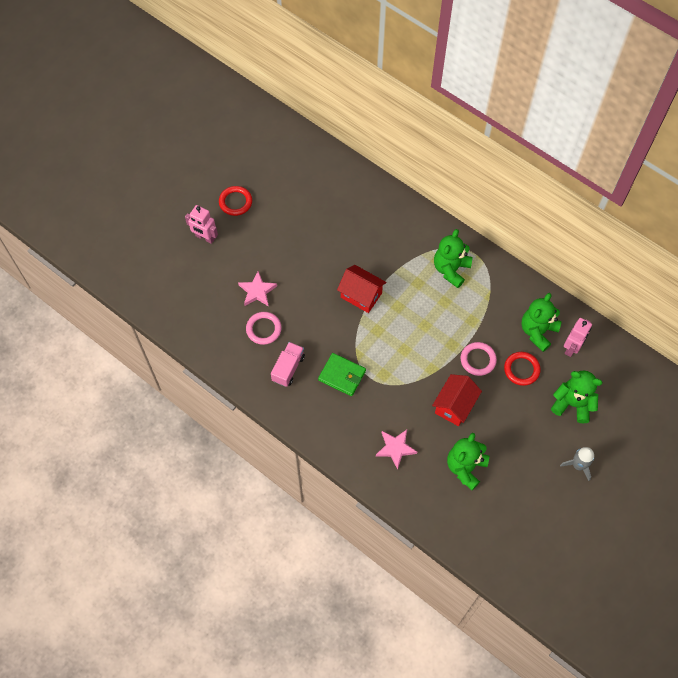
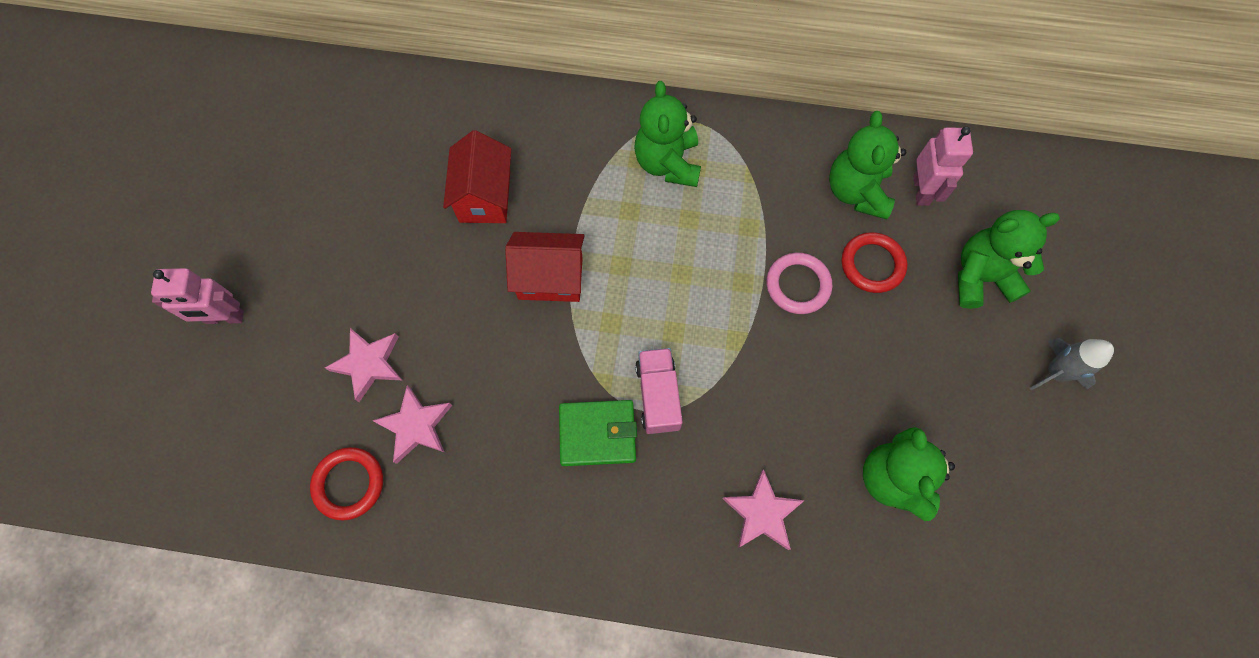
camera: 30 degrees left, 5 degrees up
red ring [219,186,252,216] -> red ring moved to [310,447,383,521]
pink ring [246,312,282,345] -> pink star [372,385,452,464]
pink truck [271,342,305,387] -> pink truck moved to [635,348,683,434]
red house [432,374,482,426] -> red house moved to [443,130,511,223]

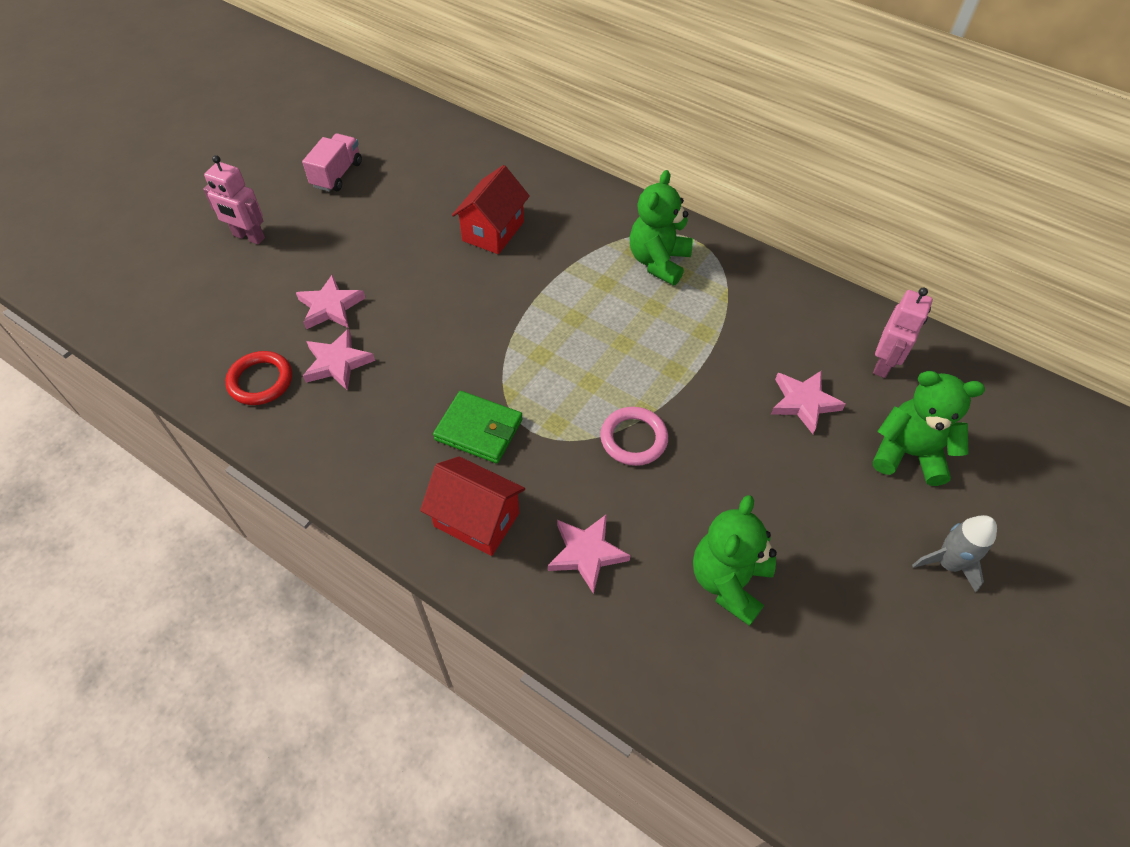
camera: 25 degrees right, 15 degrees down
red house [505,232,585,302] -> red house moved to [420,456,525,556]
pink truck [635,348,683,434] -> pink truck moved to [302,133,362,192]
pink ring [766,253,832,314] -> pink ring moved to [600,407,668,466]
green teddy bear [829,111,906,219] -> none
red ring [842,232,907,293] -> pink star [771,371,846,434]

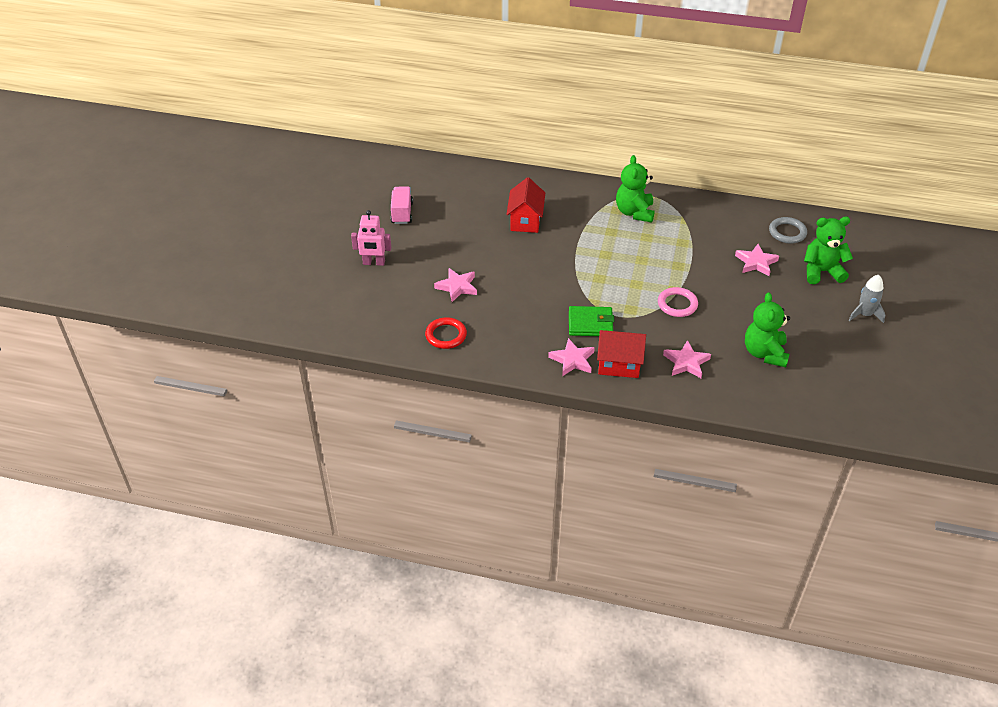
camera: 20 degrees left, 10 degrees down
pink star [303,329,375,391] -> pink star moved to [548,338,595,376]
pink robot [873,288,933,378] -> grey ring [769,217,807,244]

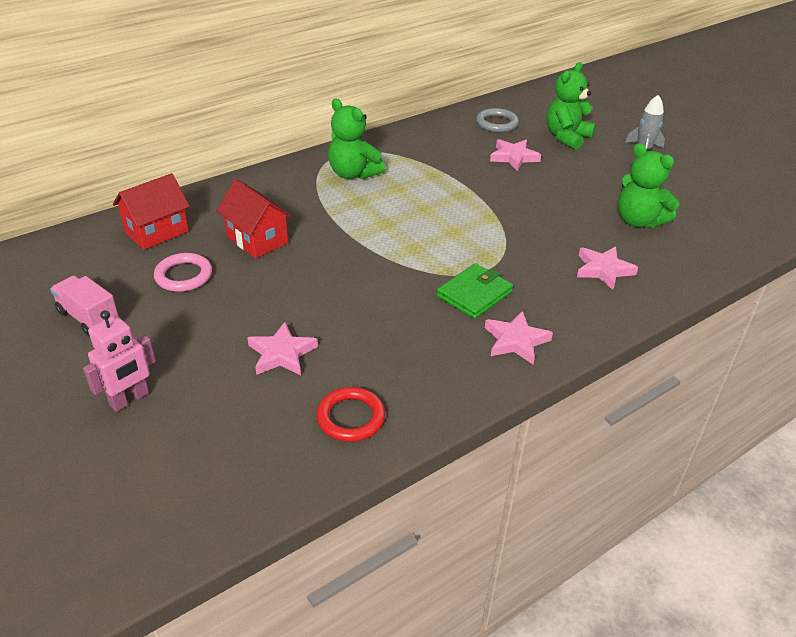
camera: 50 degrees left, 5 degrees down
red house [597,330,646,378] -> red house moved to [113,173,190,250]
pink ring [658,287,698,317] -> pink ring moved to [154,253,212,292]

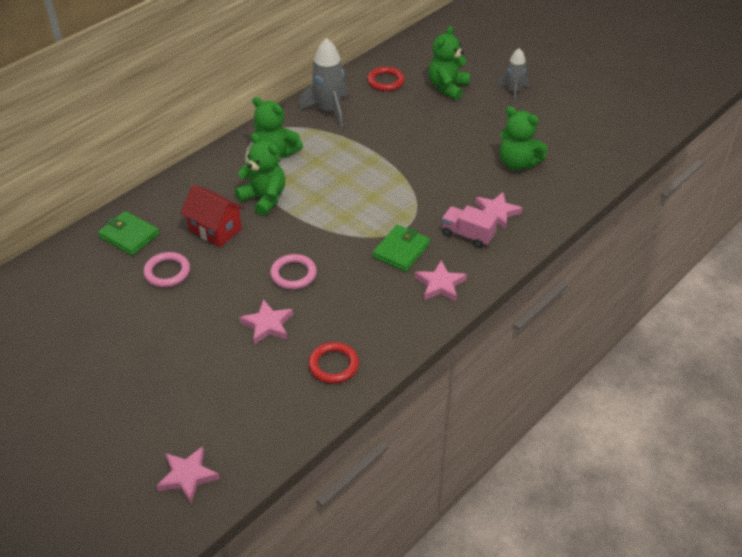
camera: 10 degrees left, 5 degrees up
pink truck [50,276,119,336] -> pink truck moved to [441,205,498,248]
pink robot [83,310,156,412] -> none
red house [113,173,190,250] -> green wallet [98,211,159,256]
grey ring [476,108,519,132] -> red ring [367,67,405,91]
pink star [490,139,541,171] -> pink star moved to [156,446,220,504]
none -> green teddy bear [235,133,285,216]
none -> pink ring [270,254,317,290]
none -> grey rocket [299,38,348,128]

